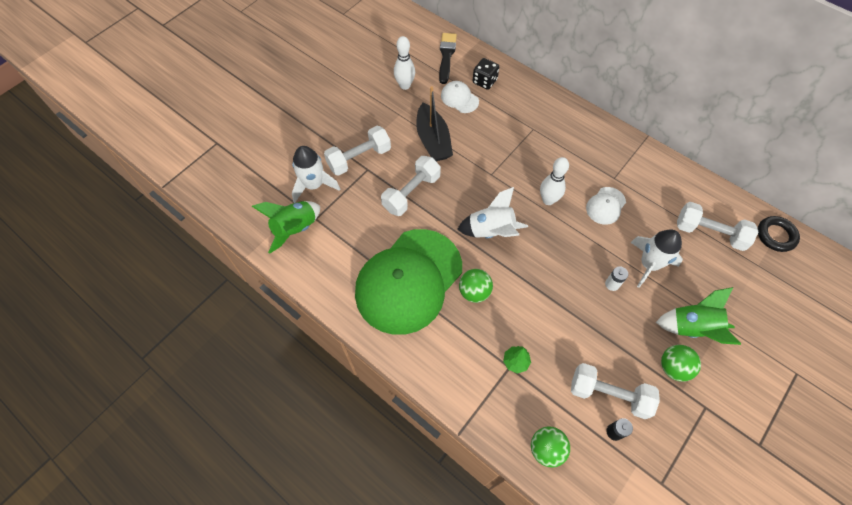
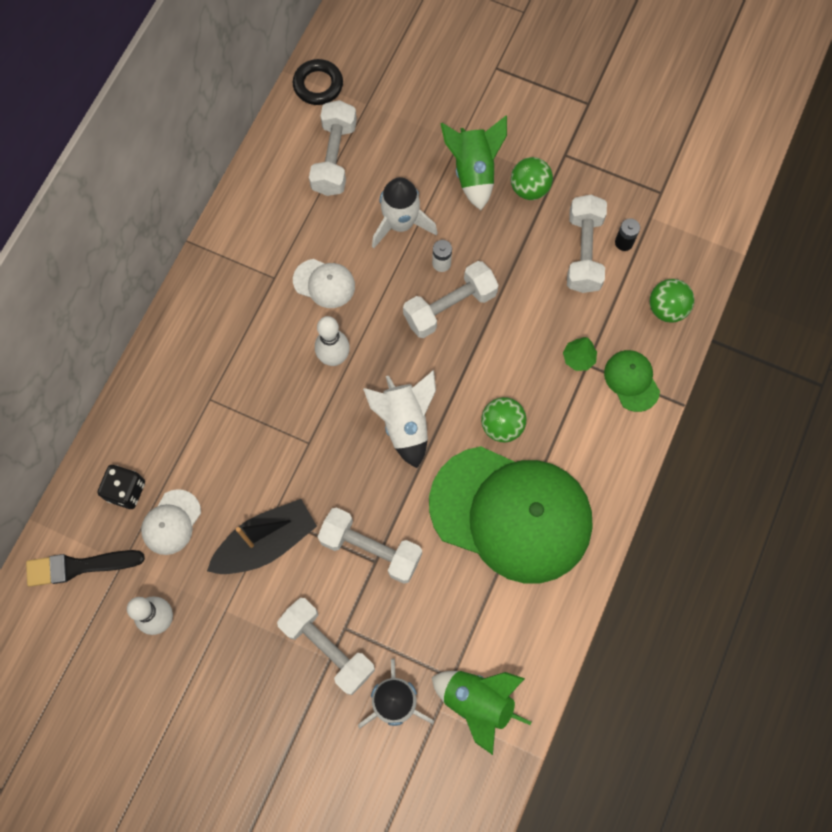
camera: 105 degrees left, 10 degrees up
none -> white dumbbell [403,261,499,338]
none -> green cap [604,350,660,412]

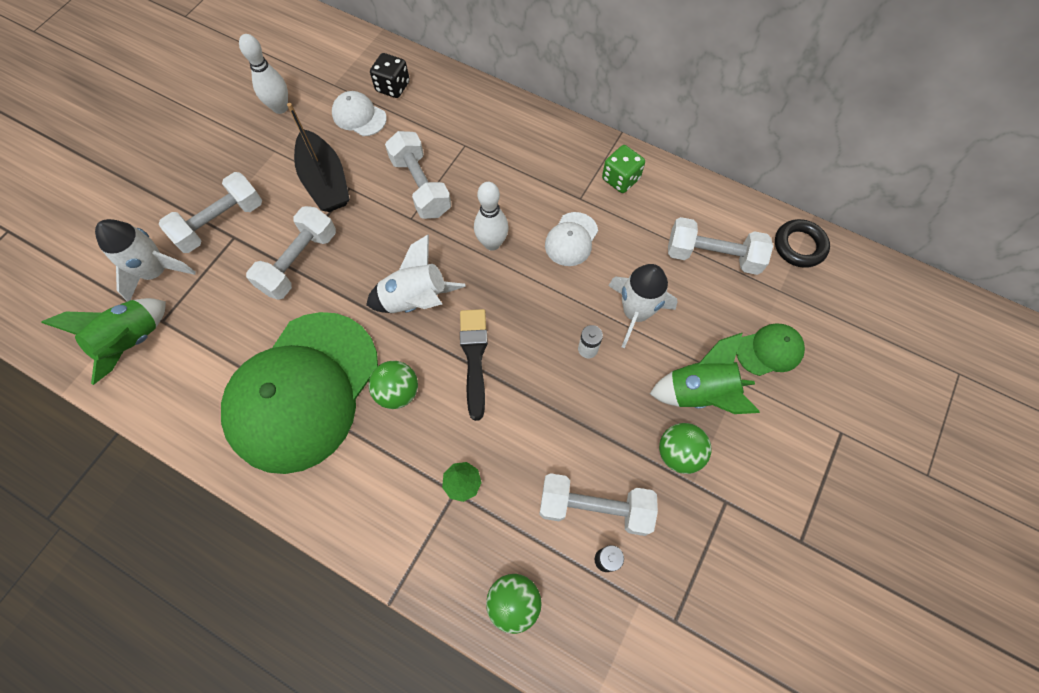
camera: 95 degrees right, 5 degrees down
black brush [26,550,145,587] -> black brush moved to [460,309,488,421]
white dumbbell [403,261,499,338] -> white dumbbell moved to [385,131,451,219]
green cap [604,350,660,412] -> green cap moved to [736,324,805,376]
none -> green dice [602,145,645,193]

